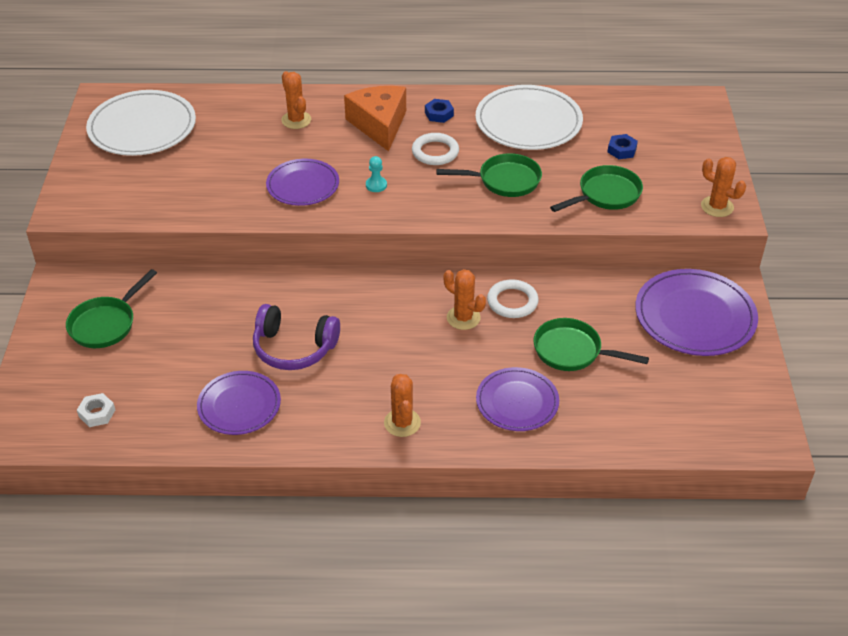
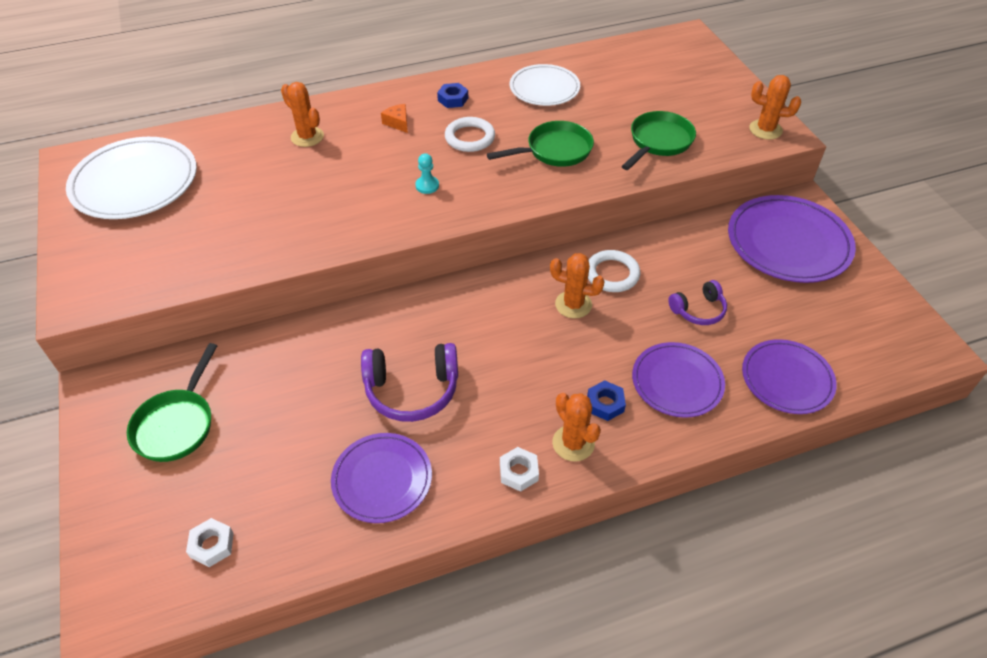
camera: 20 degrees left, 5 degrees up
purple plate [266,159,339,206] -> purple plate moved to [742,339,837,414]
orange cheese [344,86,406,151] -> orange cheese [381,104,408,133], size x0.41
white plate [475,85,583,150] -> white plate [510,64,580,106], size x0.64
green pan [533,318,649,371] -> purple headphones [668,280,727,325]
blue nut [608,134,638,159] -> blue nut moved to [587,380,626,421]
none -> white nut [500,447,539,492]

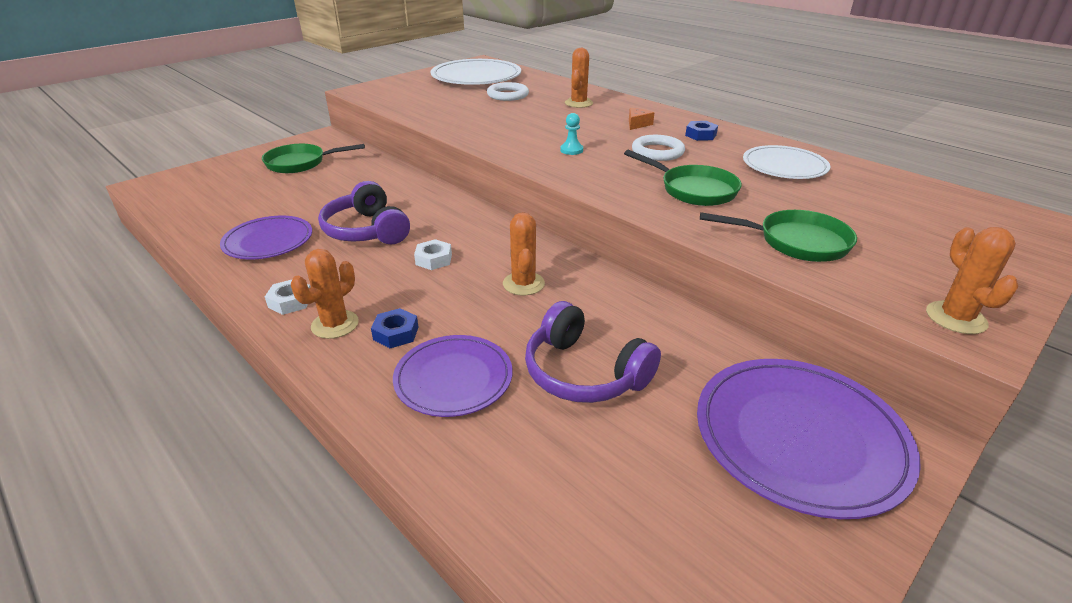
camera: 65 degrees right, 15 degrees down
white nut [186,518,234,567] -> white nut moved to [414,239,452,270]
white ring [588,250,640,292] -> white ring moved to [487,82,529,101]
purple headphones [668,280,727,325] -> purple headphones [525,301,661,403], size x1.67
purple plate [742,339,837,414] -> none

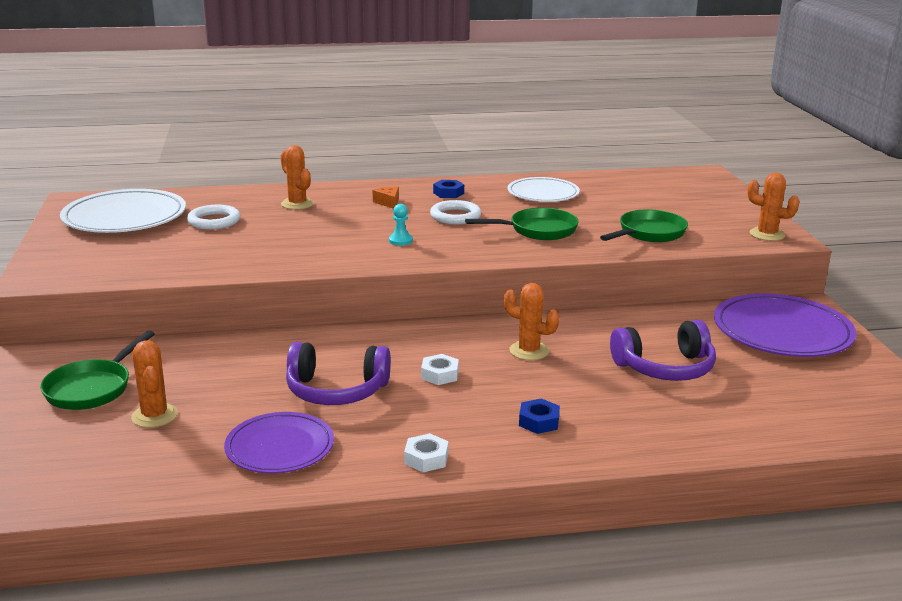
camera: 55 degrees left, 10 degrees down
orange cactus [291,249,359,339] -> orange cactus moved to [131,340,178,428]
purple plate [393,335,513,417] -> none

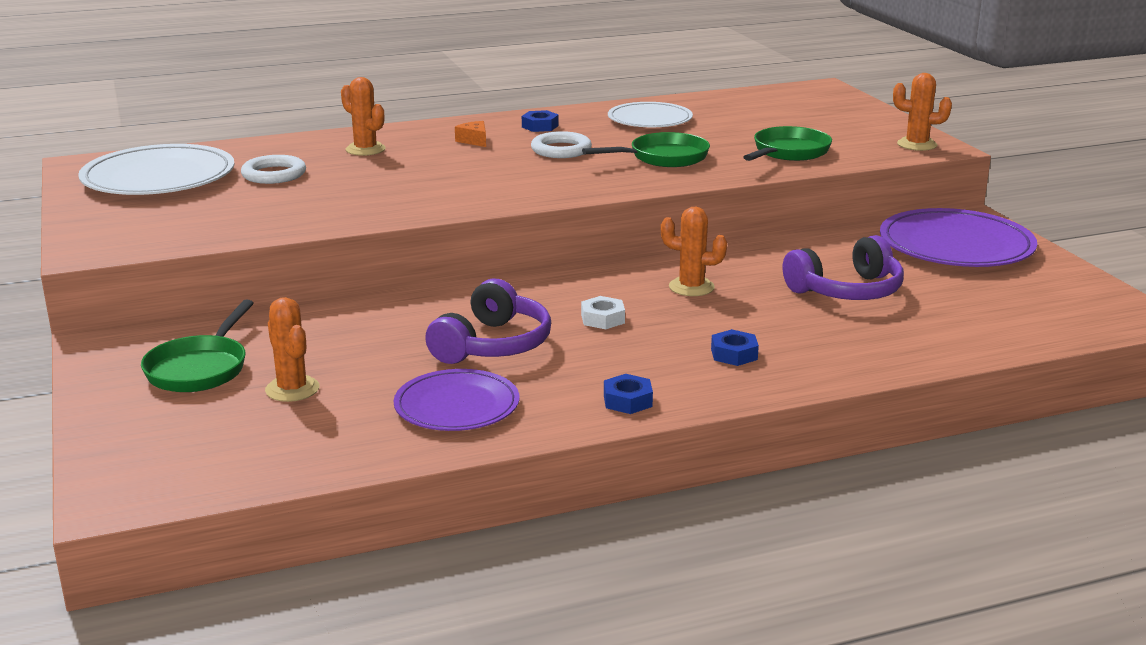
camera: 10 degrees left, 0 degrees up
purple headphones [286,342,391,405] -> purple headphones turned 60 degrees counterclockwise [425,279,551,364]
turquoise pawn [389,204,413,246] -> none
white nut [404,433,448,472] -> blue nut [604,374,653,414]

